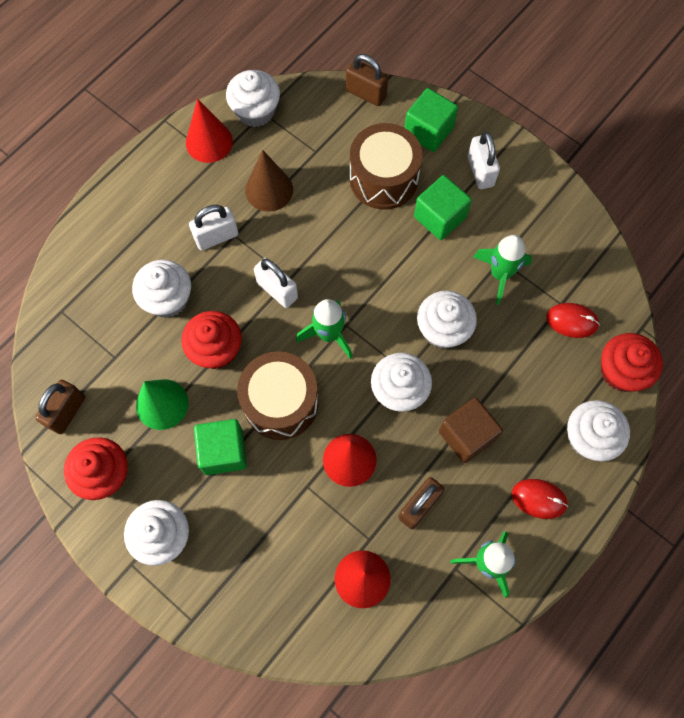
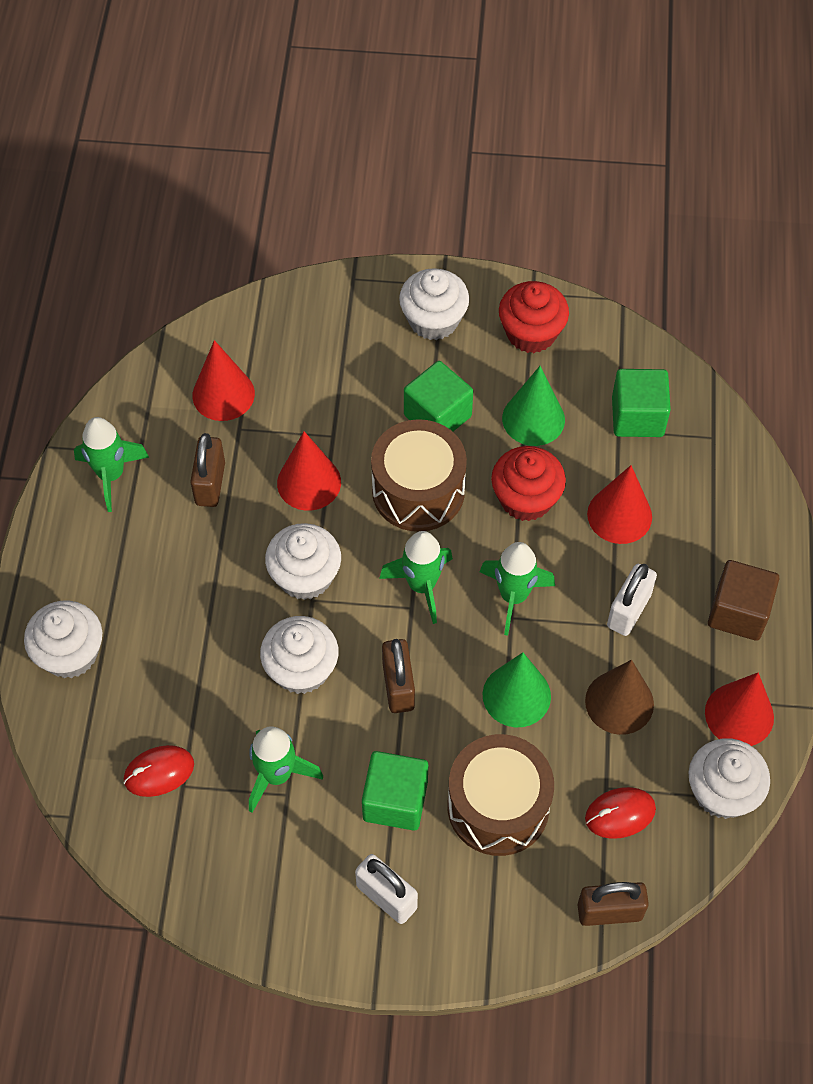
camera: 145 degrees right, 10 degrees down
brown padlock [35,380,85,434] -> brown padlock moved to [382,639,415,713]
white cupcake [132,260,191,318] -> red cone [587,465,652,544]
white padlock [254,258,298,308] -> green rocket [480,542,555,636]
green cube [405,88,458,152] -> green cube moved to [612,369,671,437]
brown cube [439,398,503,463] -> brown cube moved to [708,560,779,641]
red mouse [512,479,568,519] -> red mouse moved to [585,787,656,839]
red cupcake [601,333,663,391] -> none
none -> green cone [483,652,551,727]

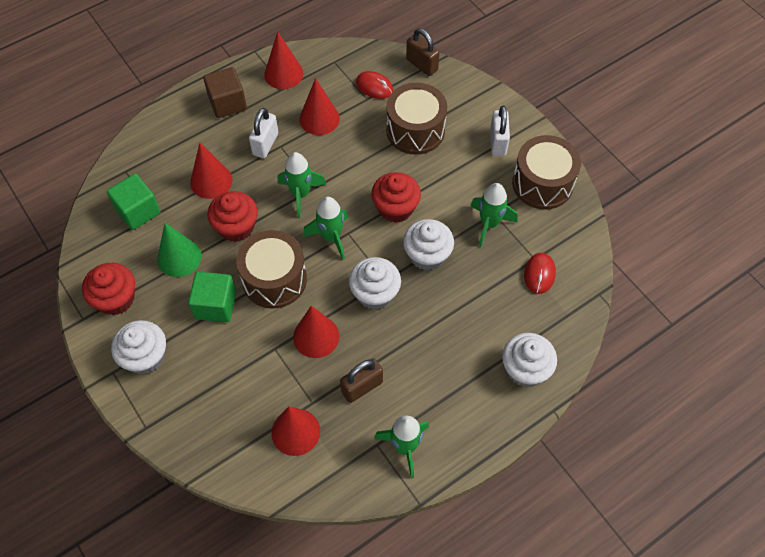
camera: 130 degrees left, 0 degrees up
red mouse [123,745,194,797] -> red mouse turned 75 degrees clockwise [524,253,556,294]
green cube [362,751,428,831] -> none
brown padlock [382,639,415,713] -> red cupcake [371,172,421,223]
green cone [483,652,551,727] -> none
brown cone [585,660,654,735] -> red cone [300,78,340,135]
white padlock [607,564,657,636] -> white padlock turned 60 degrees counterclockwise [249,108,278,158]
white cupcake [688,738,770,819] -> none
none -> brown drum [512,135,581,209]

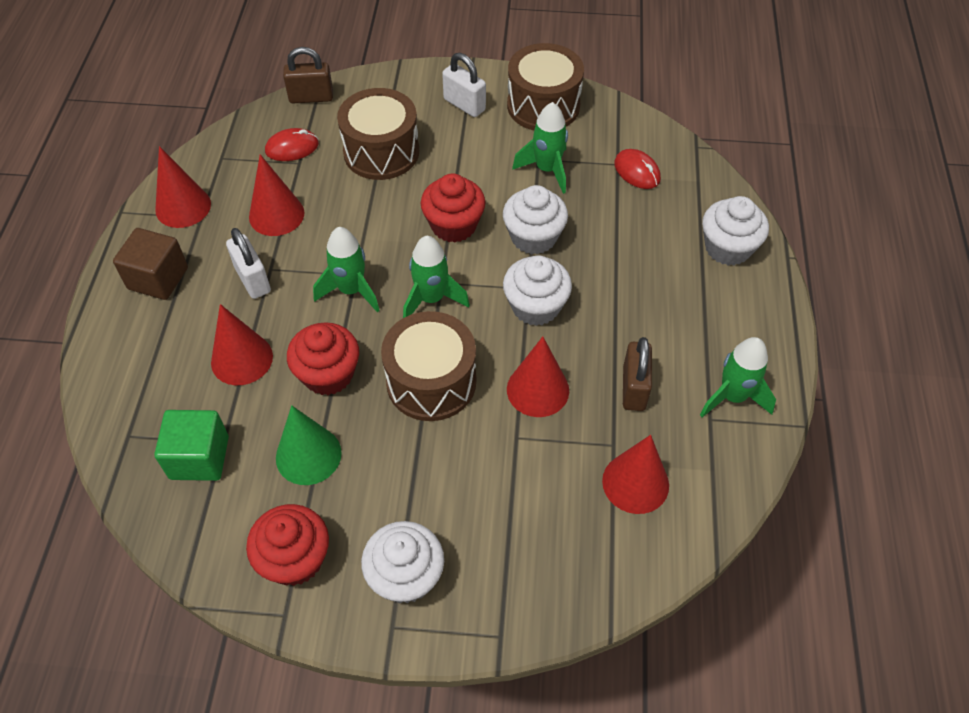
camera: 50 degrees left, 5 degrees down
green cube [188,272,236,322] -> none

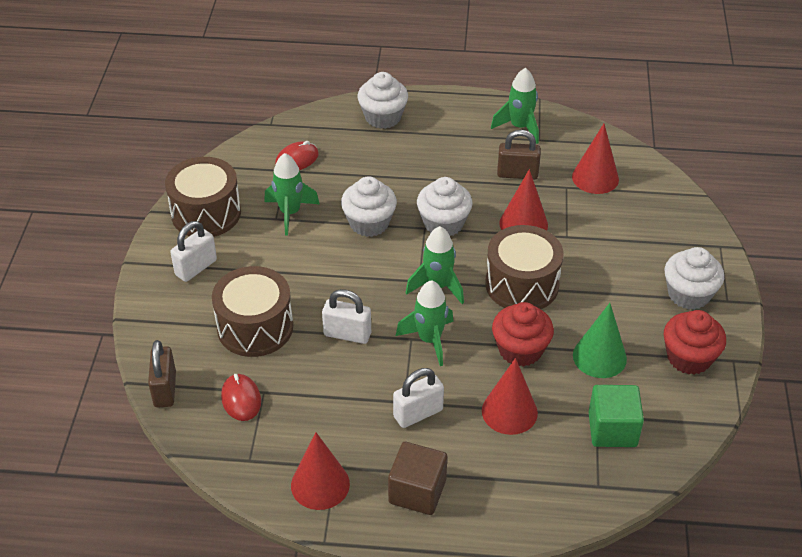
camera: 90 degrees left, 10 degrees down
red cone [249,154,304,236] -> none
red cupcake [421,173,485,243] -> none
none -> white padlock [322,289,371,344]

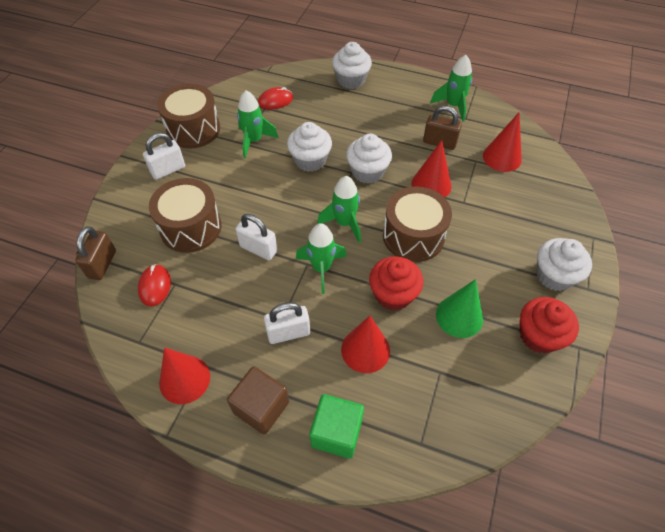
camera: 15 degrees right, 10 degrees up
green cube [589,385,644,447] -> green cube moved to [309,394,364,459]

